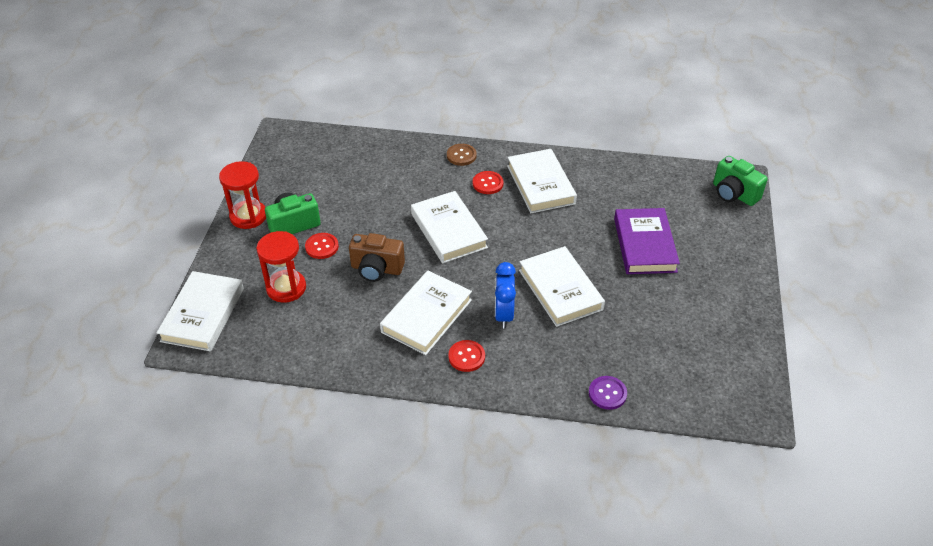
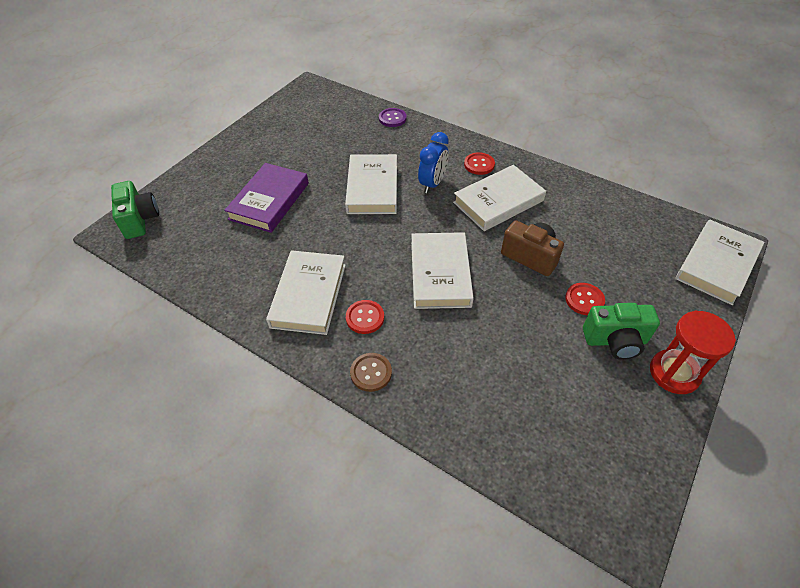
camera: 155 degrees left, 5 degrees up
red hourglass [256,231,306,303] -> none

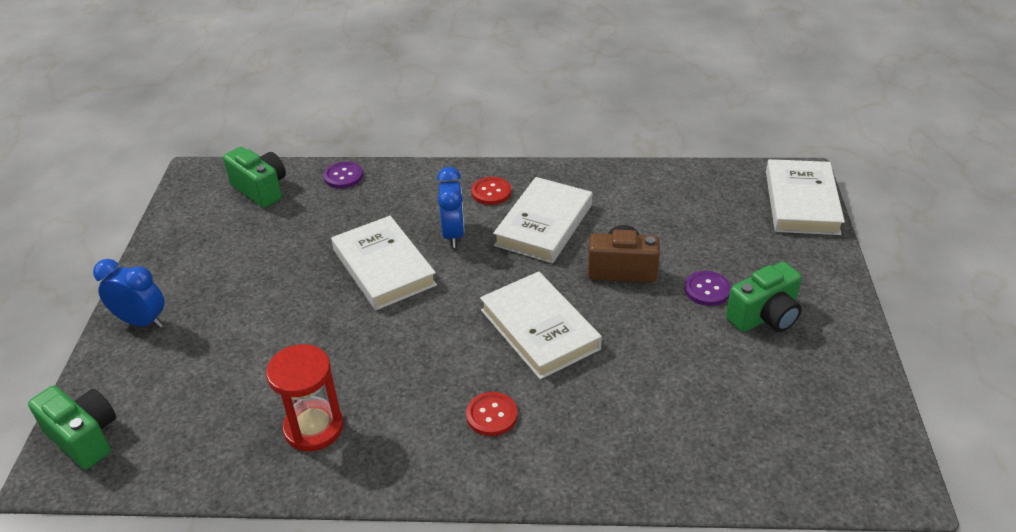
camera: 30 degrees left, 10 degrees down
purple book [224,163,309,233] -> none
white book [266,250,346,335] -> none
brown button [350,353,392,392] -> none
red button [565,283,605,315] -> purple button [685,271,731,306]
red hourglass [650,310,736,394] -> red hourglass moved to [266,344,343,451]
none -> blue clock [93,259,165,328]
none -> green camera [223,147,286,208]

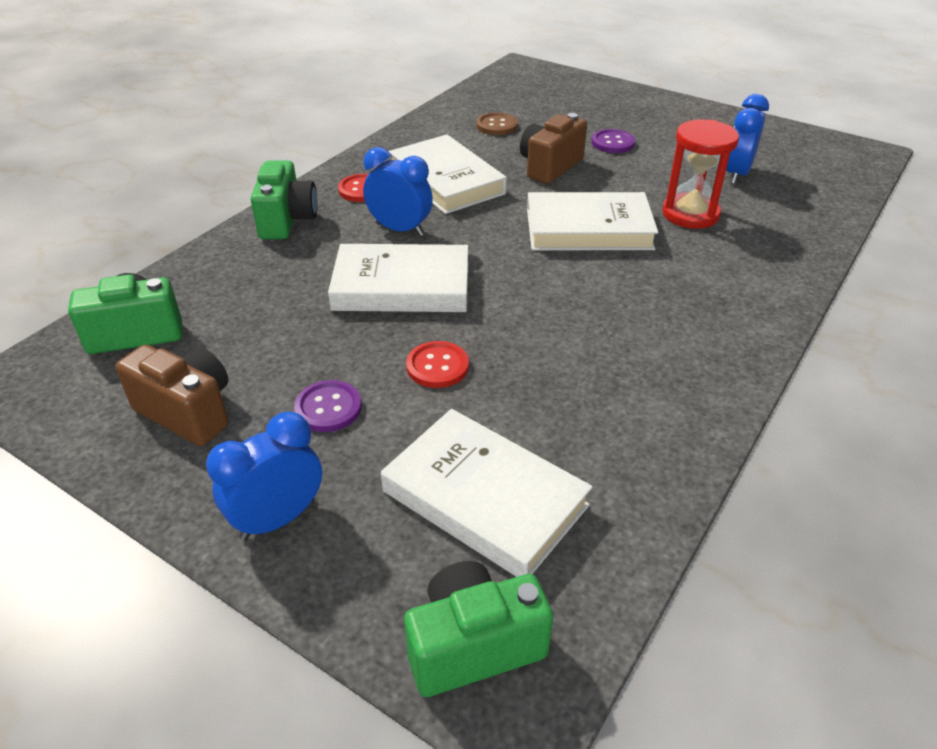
camera: 60 degrees left, 0 degrees up
red hourglass [266,344,343,451] -> red hourglass moved to [662,120,739,229]
purple button [323,162,363,189] -> purple button moved to [294,380,362,432]
red button [466,392,518,436] -> red button moved to [406,341,469,388]
green camera [726,262,802,332] -> green camera moved to [250,160,318,239]
white book [766,159,845,235] -> white book moved to [381,409,593,577]
none -> brown camera [115,345,228,446]
none -> brown button [476,112,518,135]
none -> blue clock [726,94,769,184]

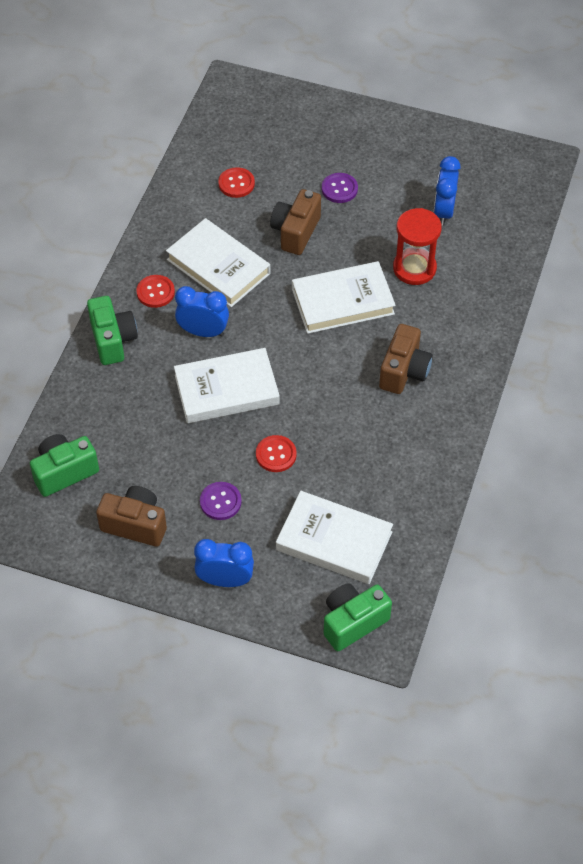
camera: 15 degrees left, 15 degrees up
blue clock [206,412,322,541] -> blue clock turned 60 degrees clockwise [194,539,254,587]
brown button [476,112,518,135] -> red button [218,167,255,198]
none -> brown camera [379,324,433,394]

